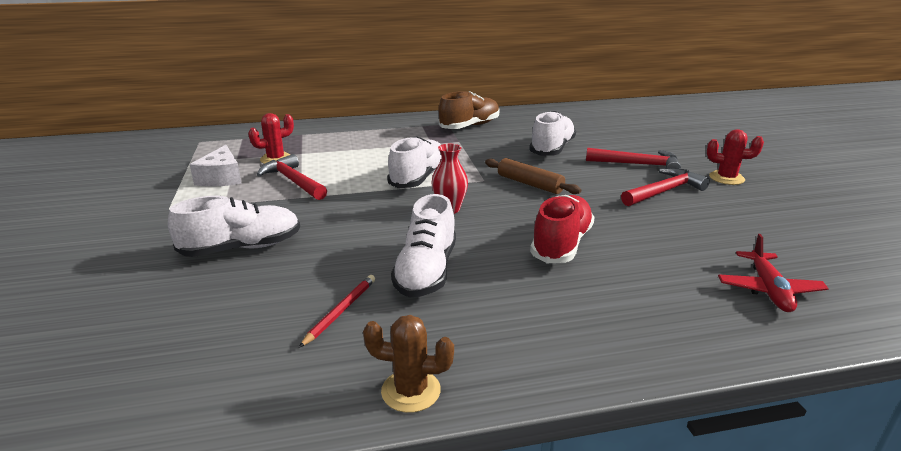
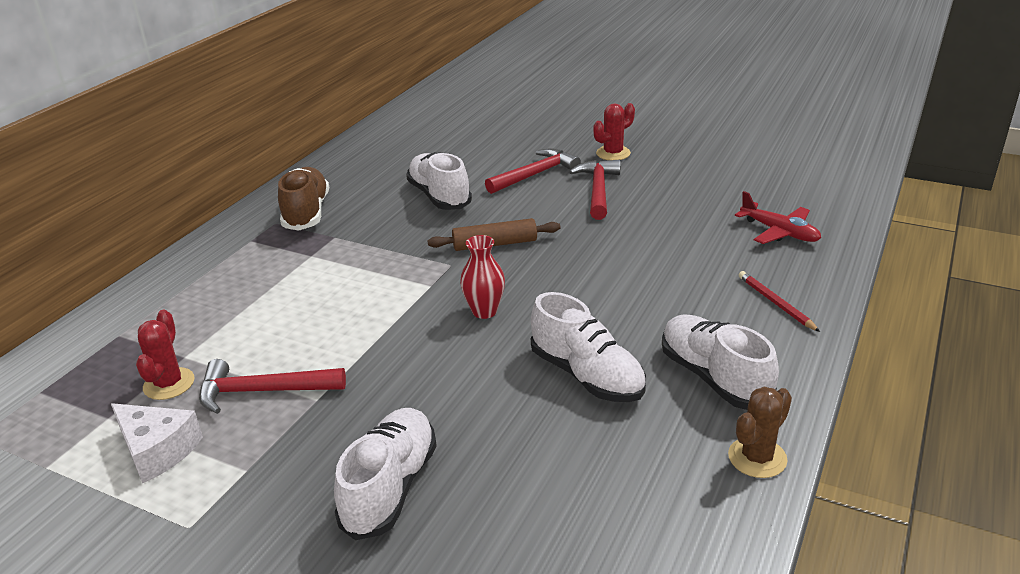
camera: 50 degrees left, 5 degrees up
red pencil [299,275,375,348] -> red pencil moved to [739,271,820,332]
white shoe [387,136,442,188] -> white shoe moved to [662,314,779,410]
red shoe [530,195,595,263] -> none

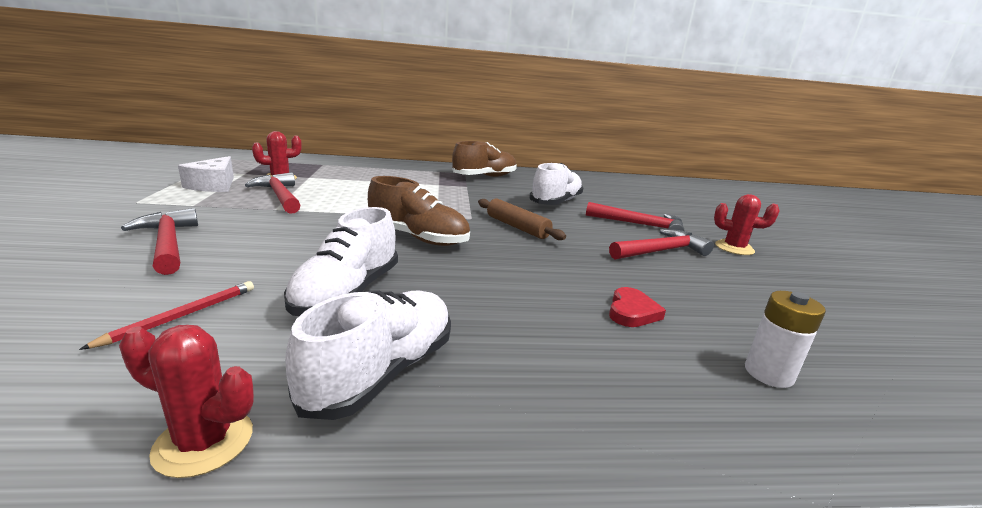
camera: 55 degrees right, 10 degrees down
white shoe [334,408,437,540] -> red hammer [121,208,198,275]
red vase [460,235,505,319] -> brown shoe [368,176,470,246]
brown cactus [728,387,792,478] -> red cactus [119,325,254,478]
red plane [735,191,821,244] -> white battery [745,291,826,388]
red pencil [739,271,820,332] -> red pencil moved to [79,281,254,350]
none -> red heart [609,287,666,327]

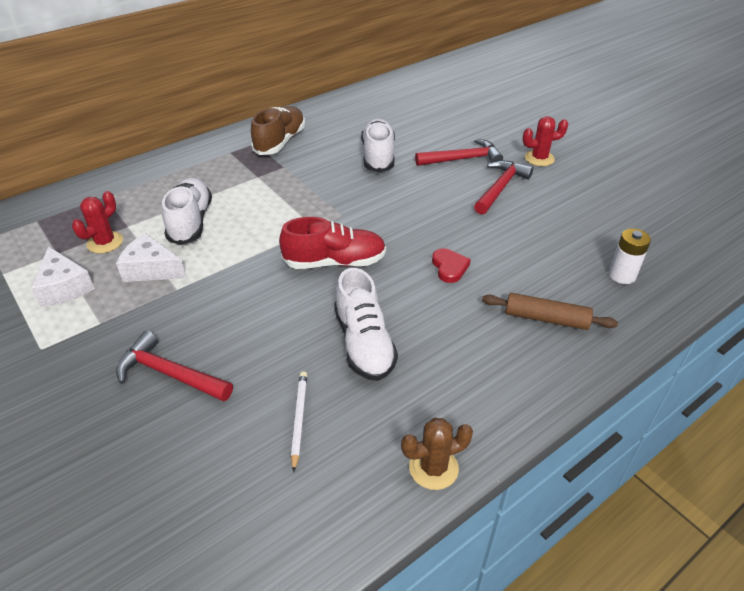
camera: 30 degrees left, 20 degrees up
red pencil [79,281,254,350] -> white pencil [291,371,308,473]
red cactus [119,325,254,478] -> brown cactus [401,418,473,490]
red hammer [245,172,301,214] -> white cheese [116,233,186,282]
white shoe [285,291,451,420] -> white shoe moved to [162,178,212,245]
brown shoe [368,176,470,246] -> red shoe [279,217,386,269]
brown rolling pin [478,199,566,240] -> brown rolling pin moved to [482,293,618,330]
red heart [609,287,666,327] -> red heart moved to [432,248,471,283]

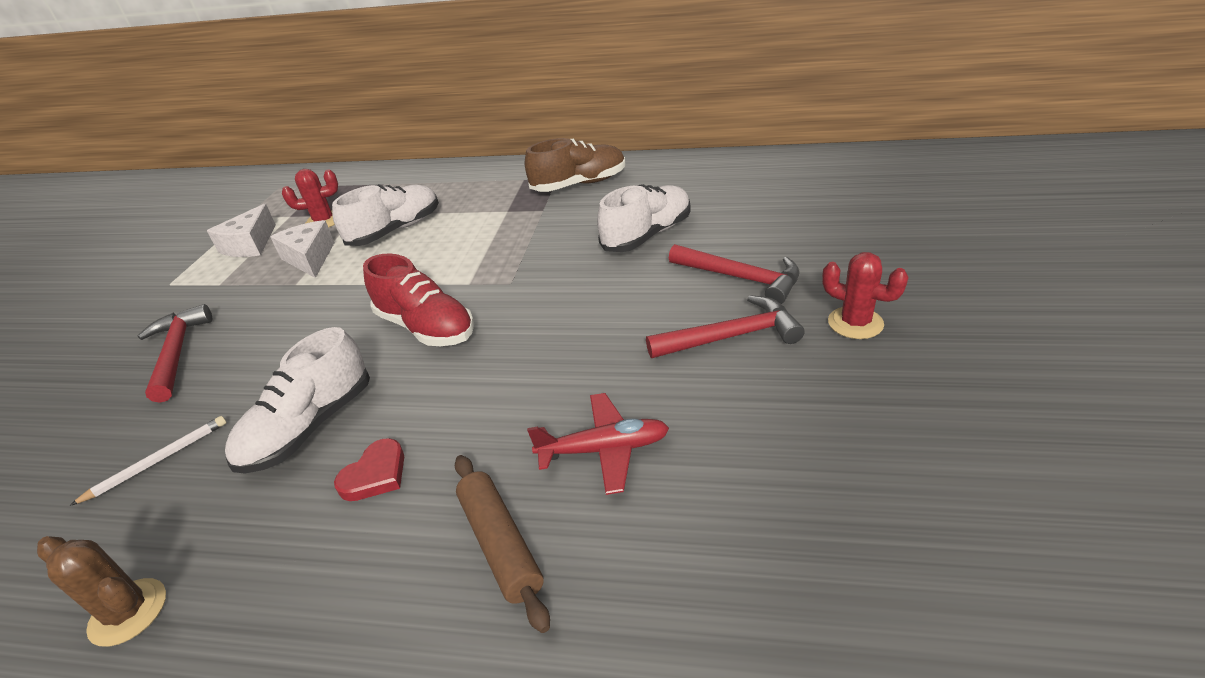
camera: 50 degrees right, 5 degrees down
red heart [432,248,471,283] -> red heart moved to [334,438,404,501]
white battery [609,228,651,284] -> none
none -> red plane [527,393,669,495]

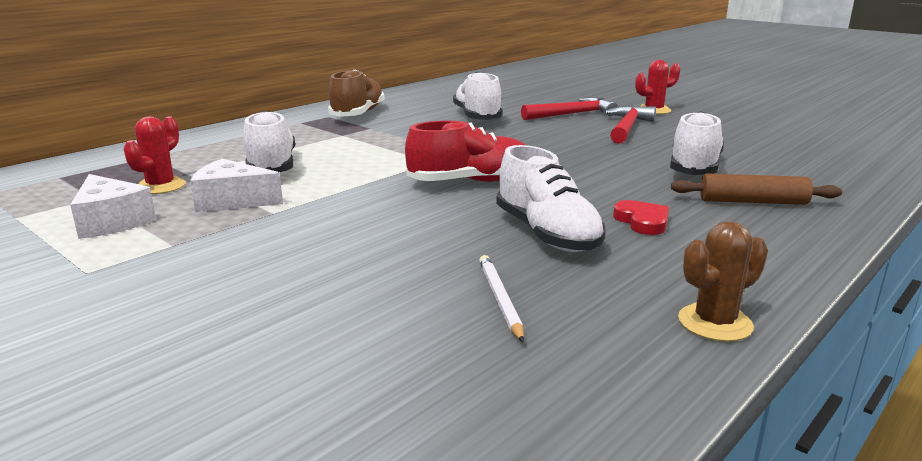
camera: 60 degrees left, 15 degrees down
red hammer [138,304,212,403] -> none
red plane [527,393,669,495] -> white shoe [670,111,724,175]

